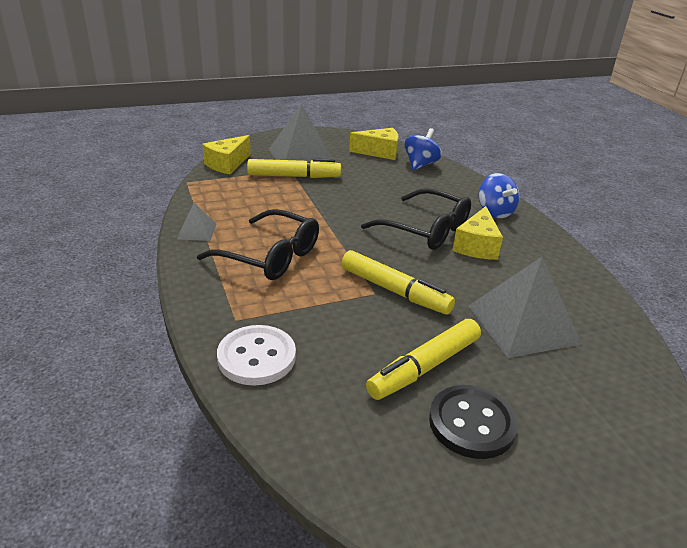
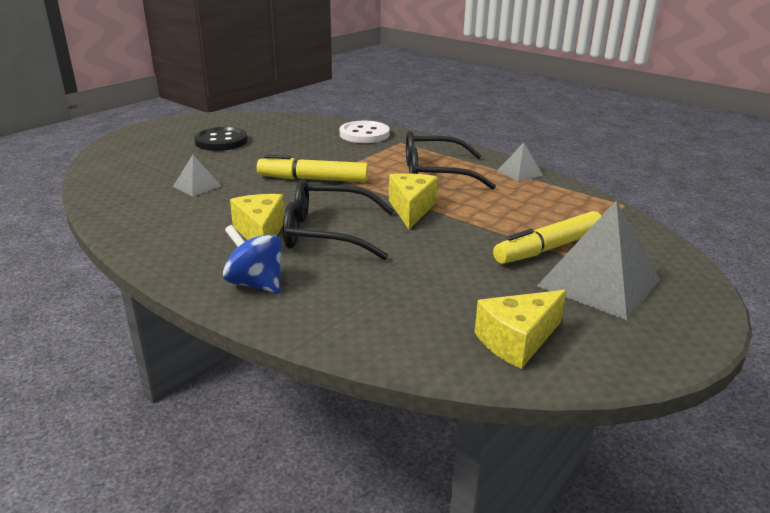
camera: 150 degrees right, 5 degrees down
yellow cheese [202,135,251,174] -> yellow cheese moved to [389,173,438,229]
yellow marker [366,319,481,400] -> none
blue spinning top [404,128,442,171] -> none
grey pyramid [468,257,582,358] -> grey pyramid [173,155,221,196], size x0.48

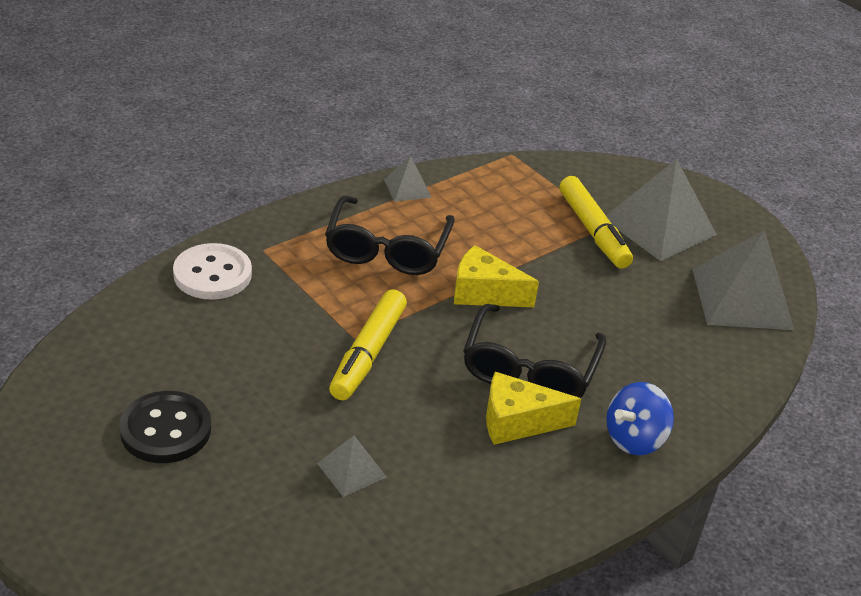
camera: 80 degrees left, 10 degrees up
yellow cheese [475,290,567,369] -> grey pyramid [692,230,794,330]

